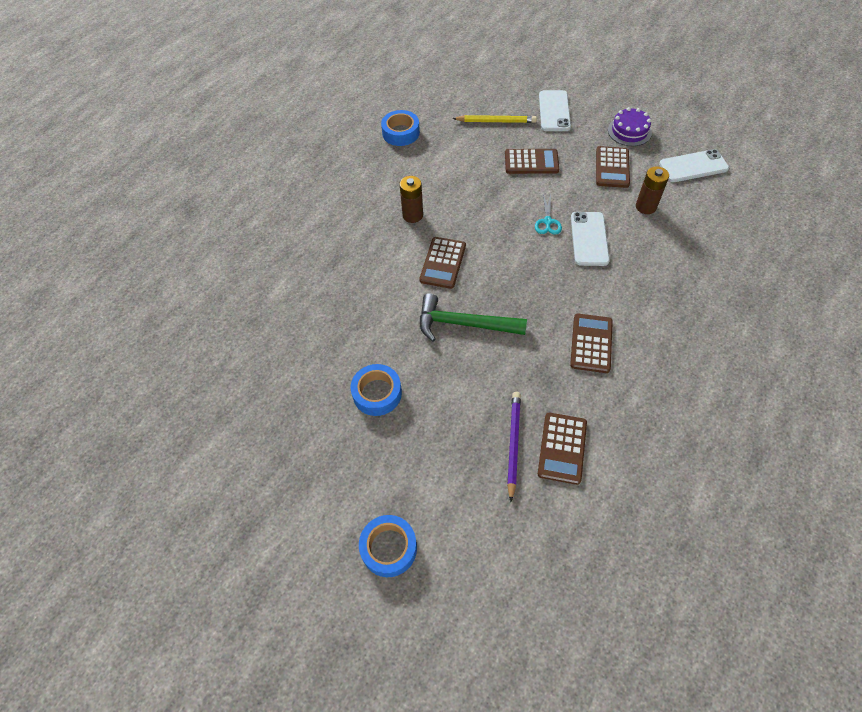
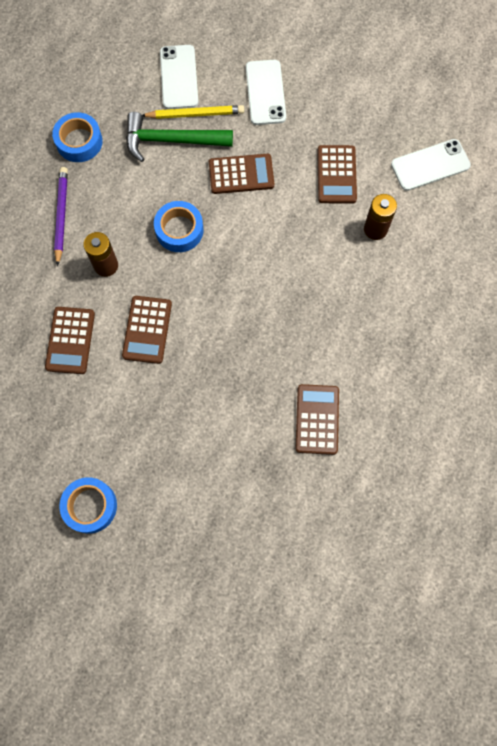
camera: 10 degrees left, 15 degrees up
blue tape [359,515,417,577] -> blue tape moved to [154,201,204,252]
green hammer [420,293,527,341] -> green hammer moved to [126,112,233,162]
purple pencil [507,392,521,502] -> purple pencil moved to [54,167,68,266]
turquoise scissors [535,194,562,235] -> none
brown calculator [538,413,587,485] -> brown calculator moved to [45,307,95,374]
white phone [571,212,610,266] -> white phone moved to [160,45,198,109]
purple cake [608,107,652,146] -> none

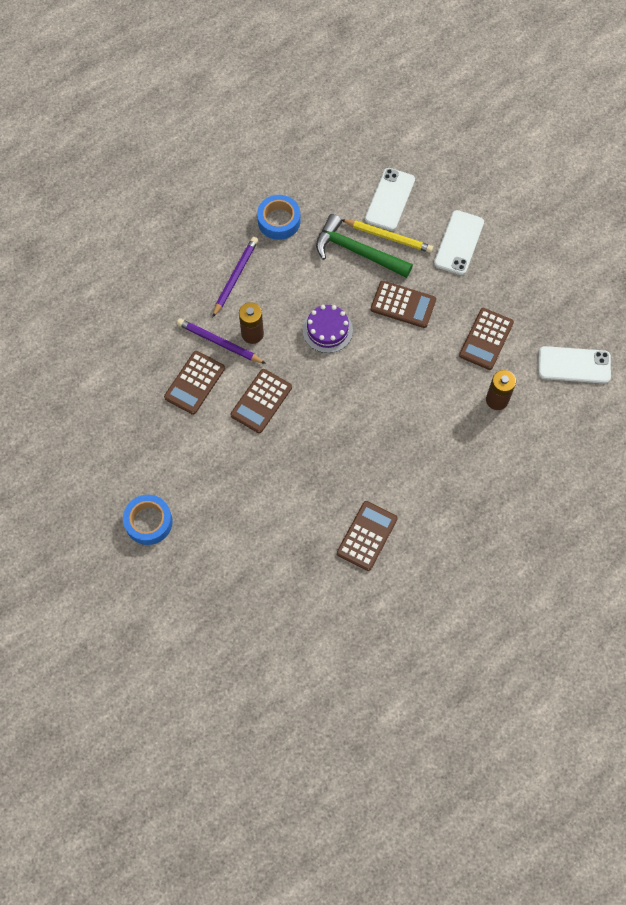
camera: 25 degrees right, 5 degrees down
blue tape [154,201,204,252] -> purple cake [303,305,353,353]
none -> purple pencil [177,318,266,364]

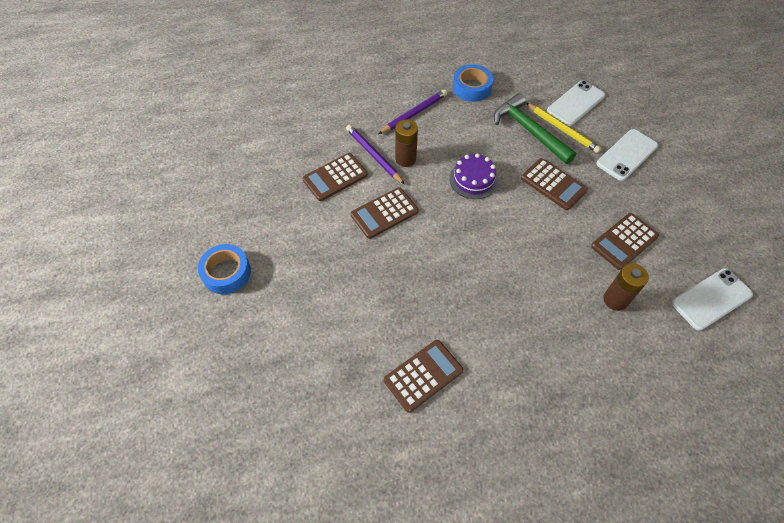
camera: 25 degrees right, 10 degrees down
white phone [538,346,611,384] -> white phone turned 60 degrees counterclockwise [672,268,753,331]

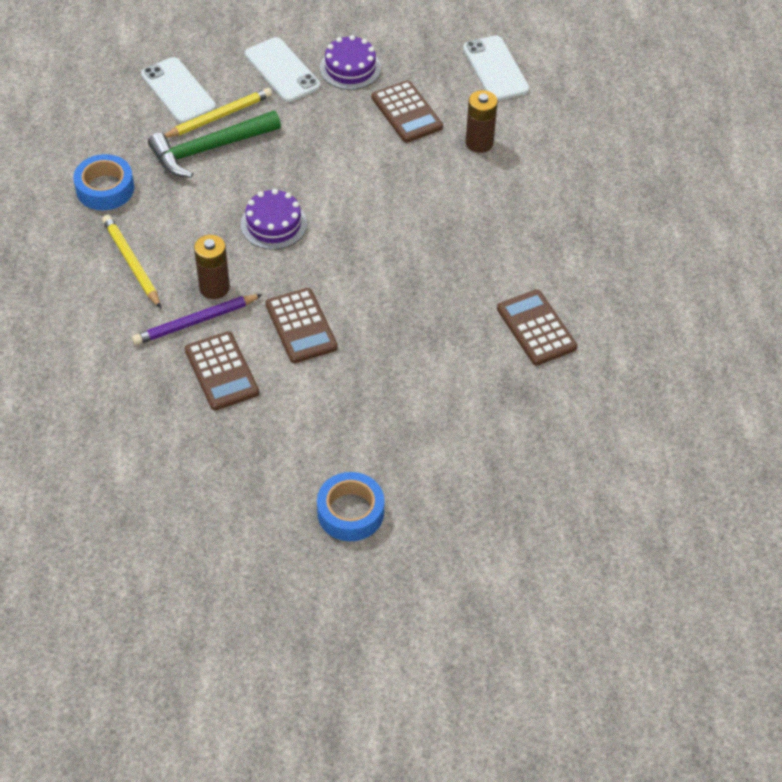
camera: 80 degrees left, 5 degrees down
purple pencil [378,89,447,134] -> yellow pencil [102,215,161,308]
brown calculator [521,158,588,210] -> none
none -> purple cake [320,35,381,90]

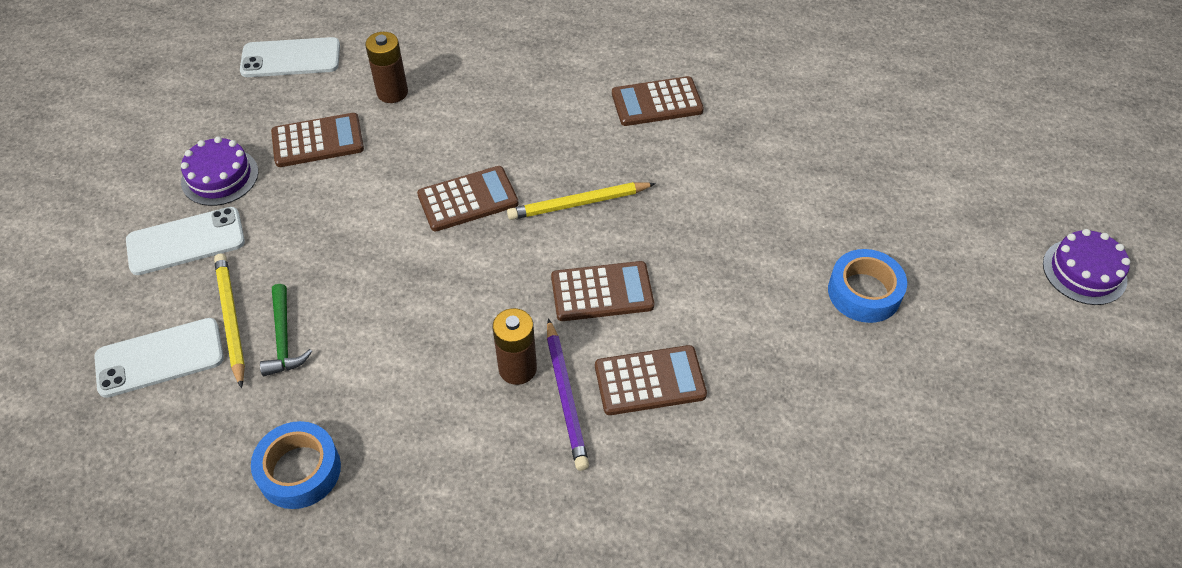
camera: 75 degrees left, 0 degrees up
yellow pencil [102,215,161,308] -> yellow pencil moved to [507,182,656,220]
green hammer [148,111,281,178] -> green hammer [260,284,312,376], size x0.60
purple cake [241,189,307,250] -> purple cake moved to [1043,229,1130,305]
none -> brown calculator [417,166,519,232]

